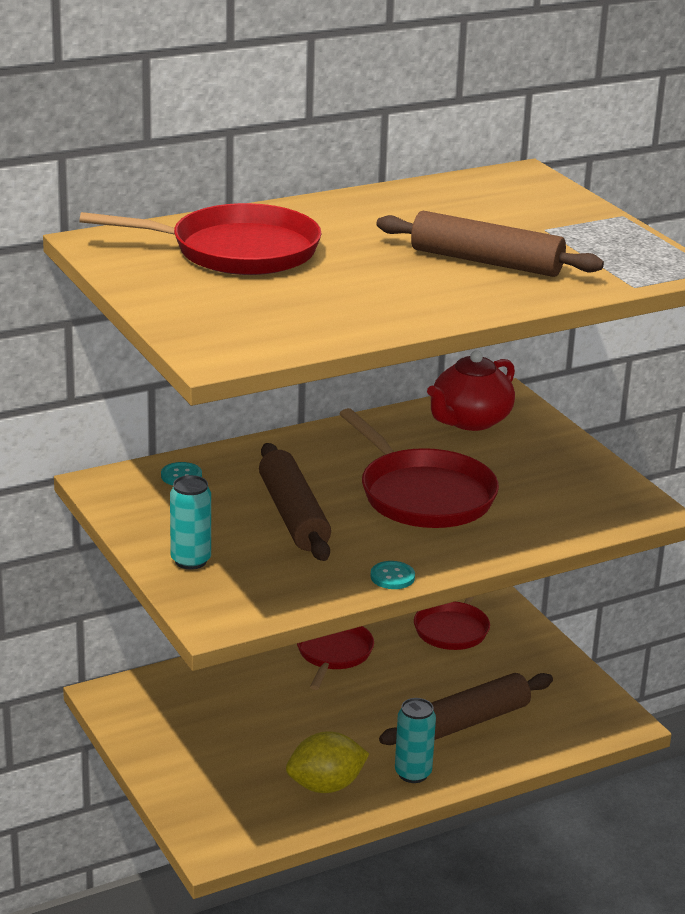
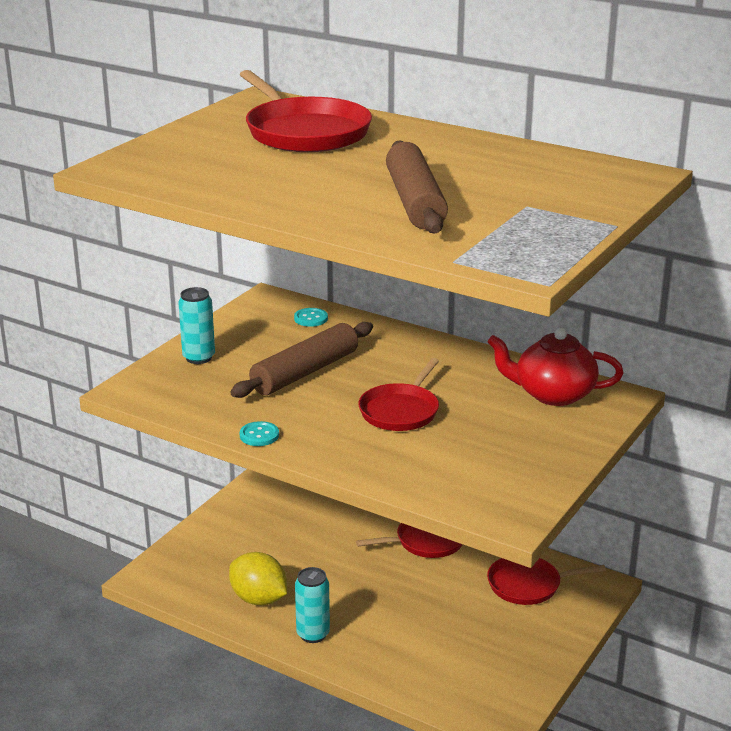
camera: 60 degrees right, 0 degrees up
red pan [340,408,499,528] -> red pan [358,358,439,431], size x0.64
brown rolling pin [379,673,553,745] -> none

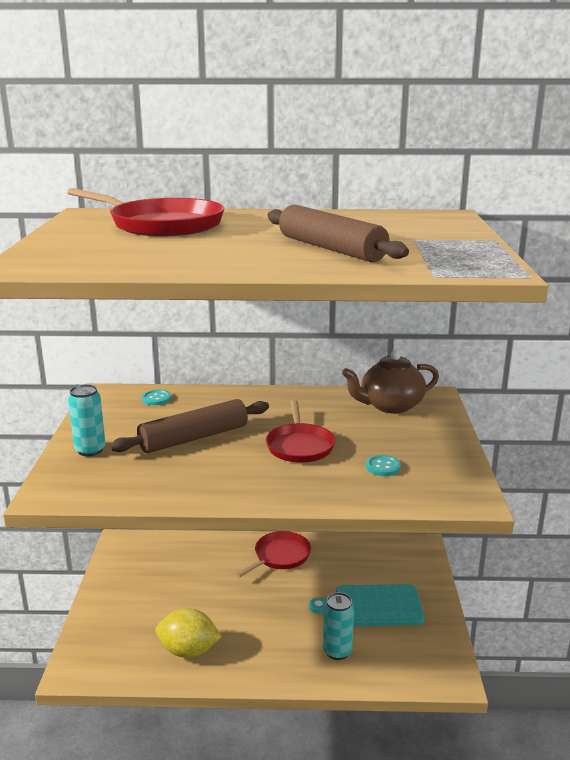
camera: 30 degrees left, 5 degrees down
brown rolling pin [230,322,373,398] -> brown rolling pin turned 45 degrees clockwise [110,399,269,453]
turquoise button [240,421,279,446] -> turquoise button moved to [366,455,401,476]
turquoise can [295,567,330,643] -> turquoise can moved to [323,592,354,660]
red teapot [487,328,623,406] -> brown teapot [342,351,439,414]
red pan [487,558,606,605] -> none
none -> turquoise cutting board [309,584,424,626]

